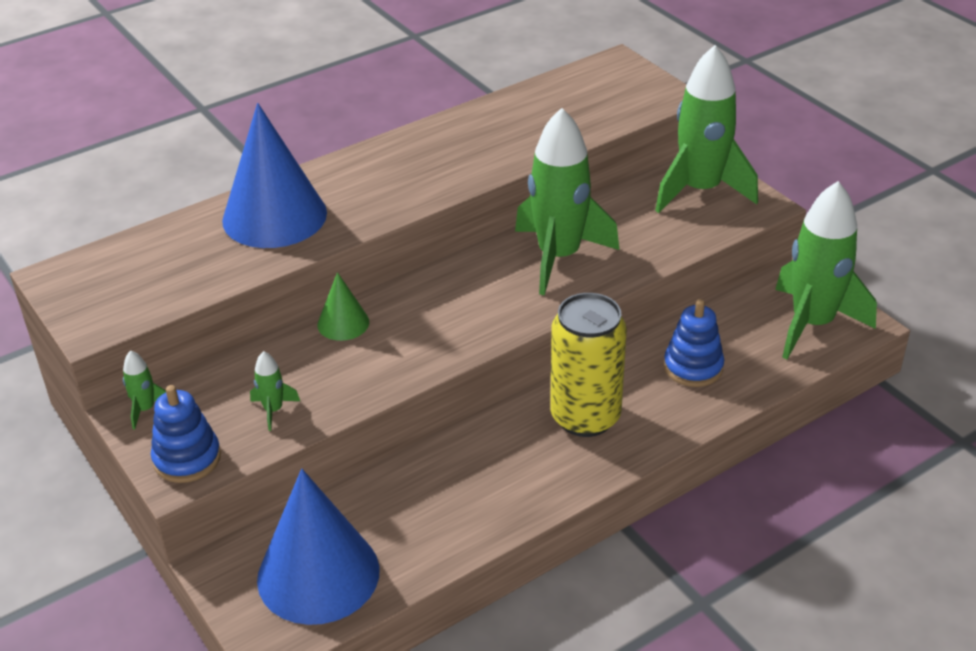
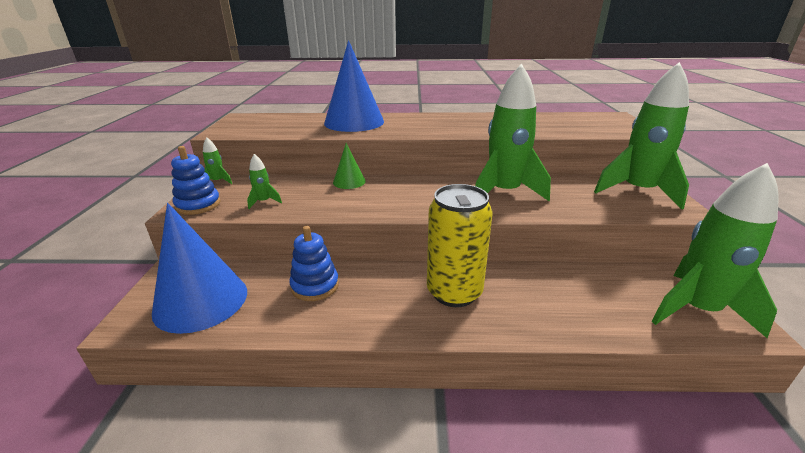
camera: 35 degrees right, 10 degrees down
blue stacking toy [664,299,724,387] -> blue stacking toy moved to [289,226,339,301]

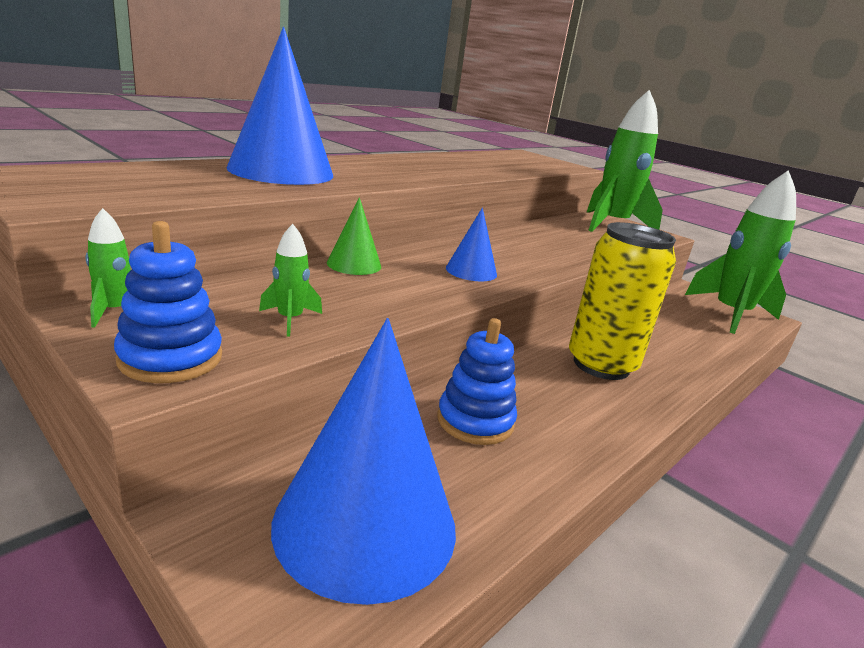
camera: 50 degrees left, 5 degrees down
green rocket [475,64,551,201] -> none
none -> blue cone [446,207,497,281]

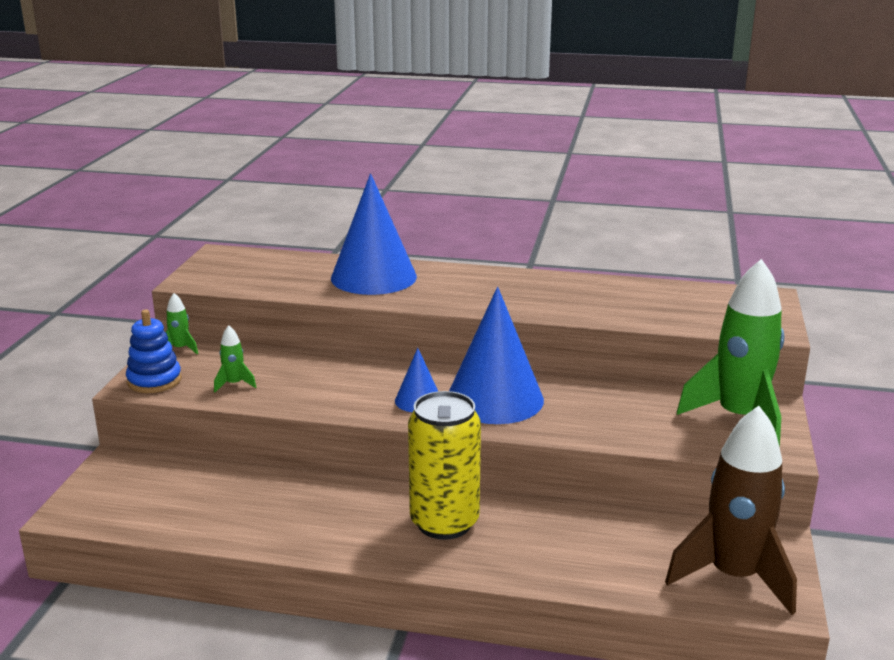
camera: 60 degrees right, 0 degrees up
blue cone [271,318,456,605] -> blue cone moved to [449,287,544,424]
green cone [327,197,381,275] -> none
blue stacking toy [437,318,517,445] -> none
green rocket [685,170,796,334] -> brown rocket [665,406,797,615]

